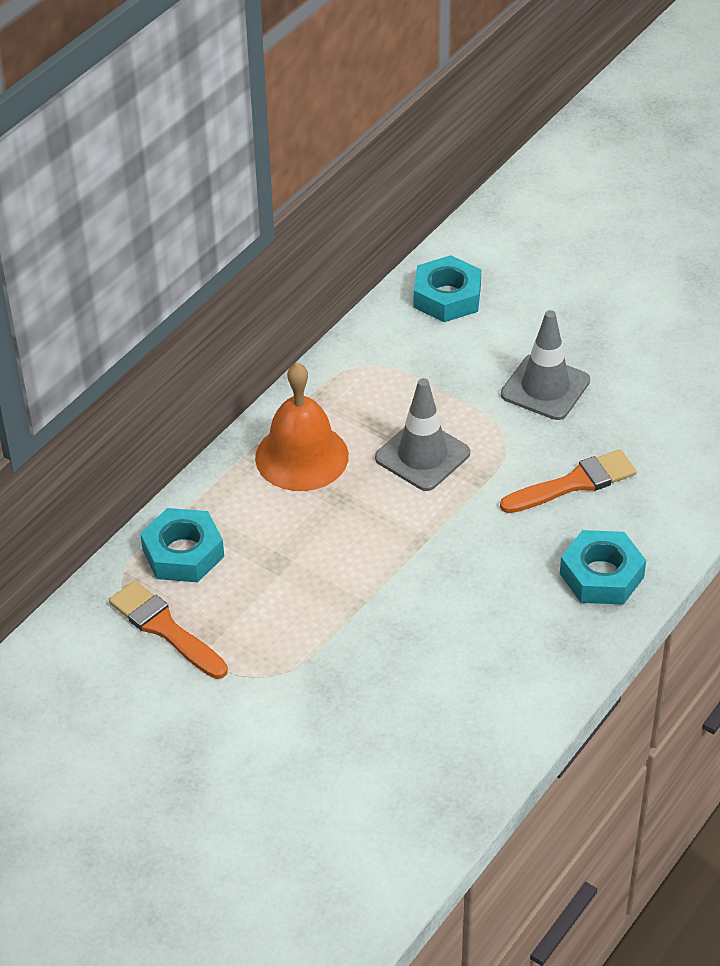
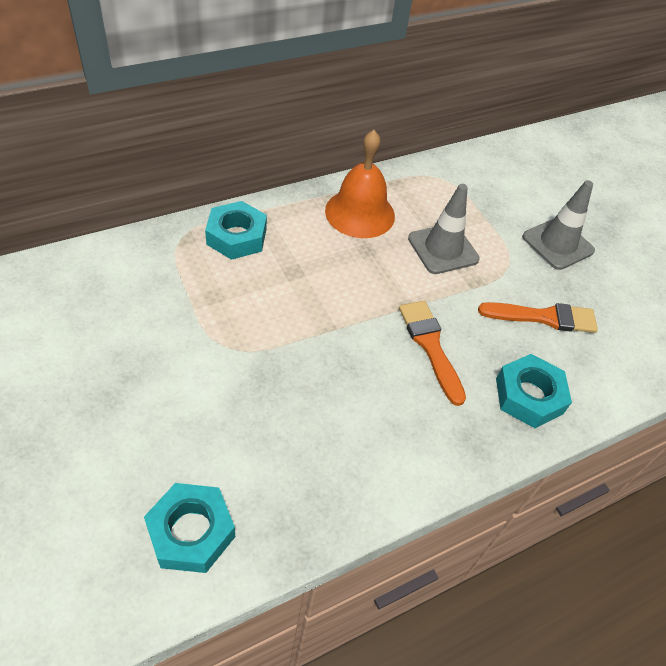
camera: 20 degrees right, 5 degrees up
orange brush [109,581,228,679] -> orange brush moved to [399,301,466,406]
turquoise nut [414,255,481,322] -> turquoise nut moved to [144,483,235,573]

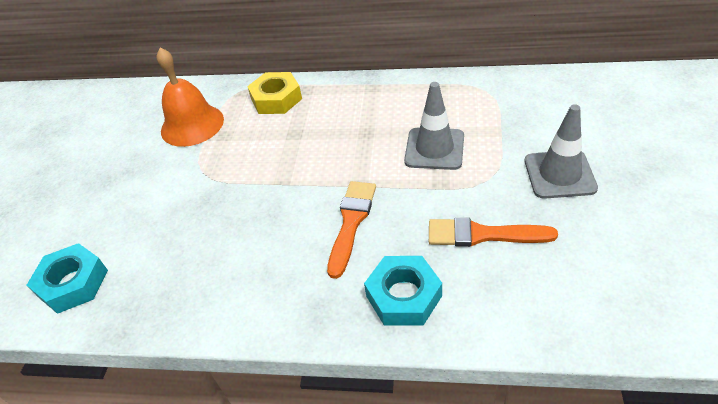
camera: 45 degrees right, 5 degrees down
turquoise nut [205,201,267,260] -> yellow nut [247,72,302,114]
orange bell [325,130,395,238] -> orange bell moved to [157,48,224,147]
orange brush [478,302,598,333] -> orange brush turned 150 degrees clockwise [429,218,558,247]

